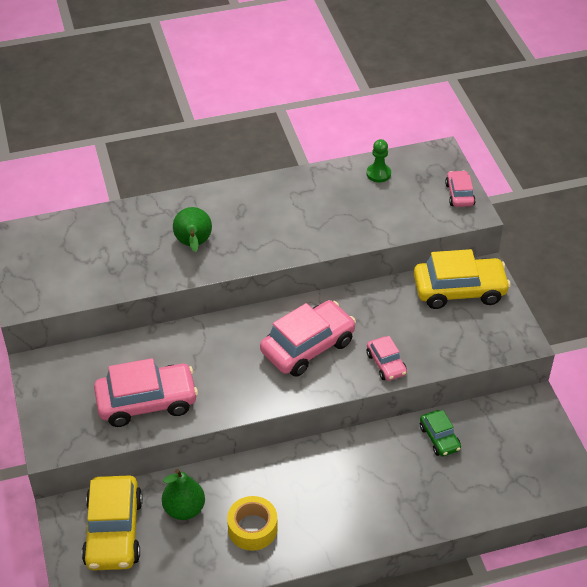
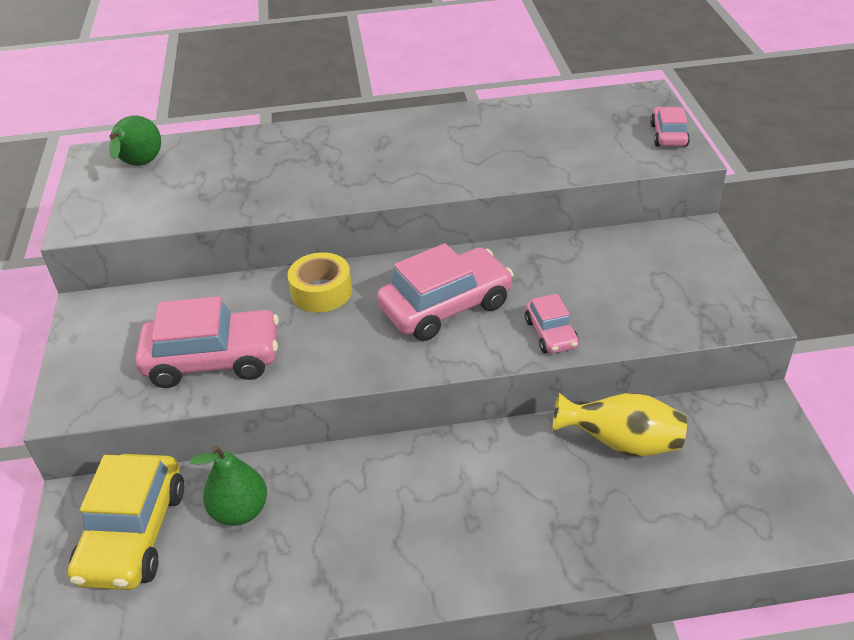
camera: 10 degrees right, 5 degrees down
green pear [173,207,212,252] -> green pear moved to [109,115,161,166]
yellow tape [227,496,278,551] -> yellow tape moved to [288,252,352,313]
green pawn [366,139,391,183] -> none
yellow car [414,249,511,309] -> none
green car [420,410,461,457] -> yellow vase [553,393,687,456]

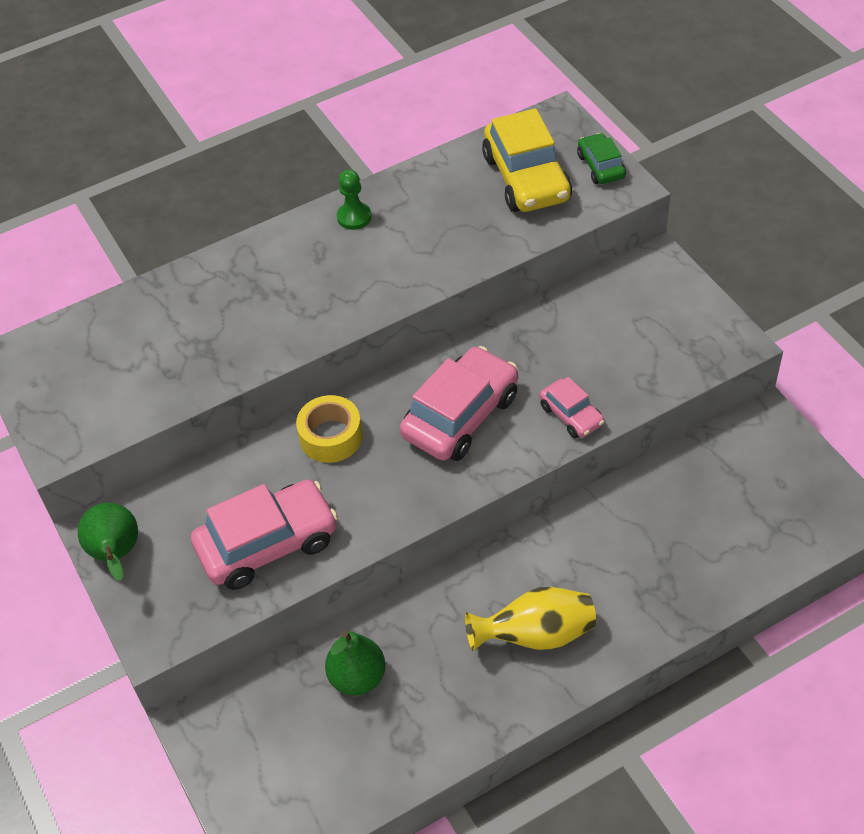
camera: 20 degrees left, 10 degrees up
yellow car [68,454,184,590] -> yellow car moved to [482,108,572,212]
green pear [109,115,161,166] -> green pear moved to [78,503,138,581]
yellow vase [553,393,687,456] -> yellow vase moved to [465,587,596,651]
pink car [650,107,690,147] -> green car [577,133,626,184]
none -> green pawn [337,169,372,230]

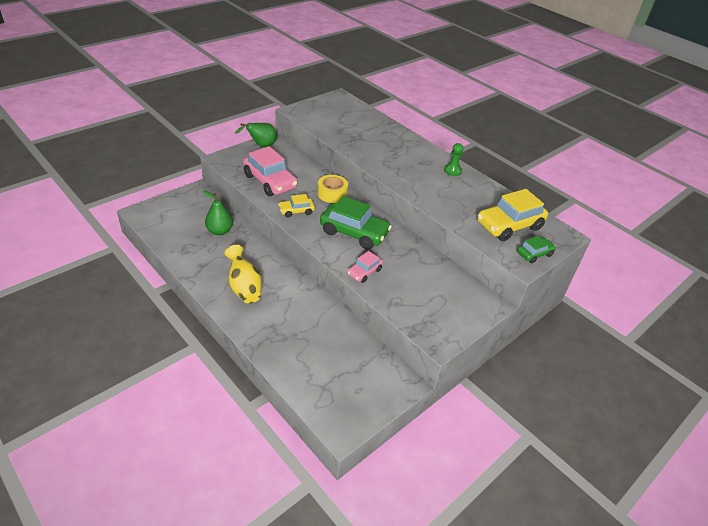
camera: 70 degrees right, 10 degrees down
pink car [400,346,518,461] -> green car [320,196,392,249]
none -> yellow car [278,194,315,218]

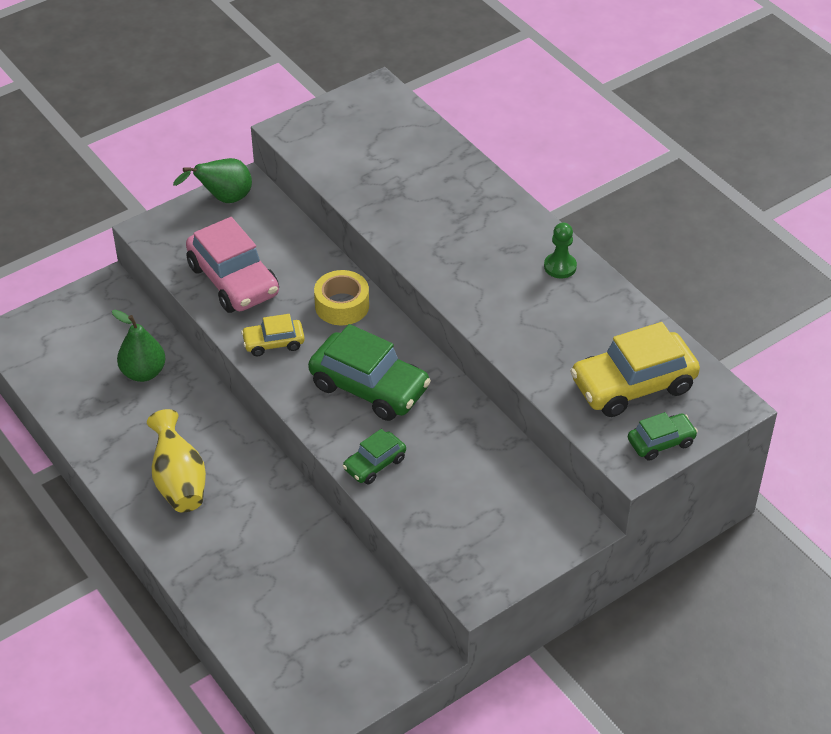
camera: 10 degrees right, 5 degrees up
pink car [347,251,383,283] -> green car [343,429,406,485]

